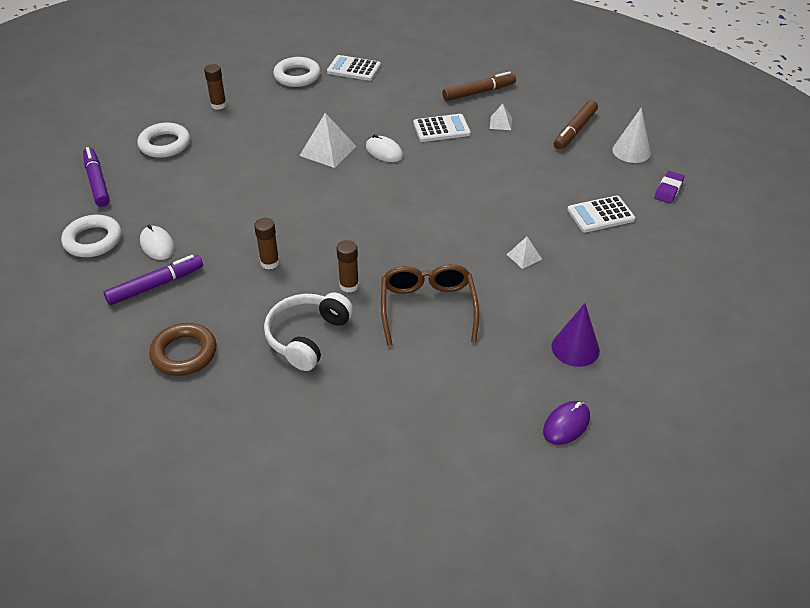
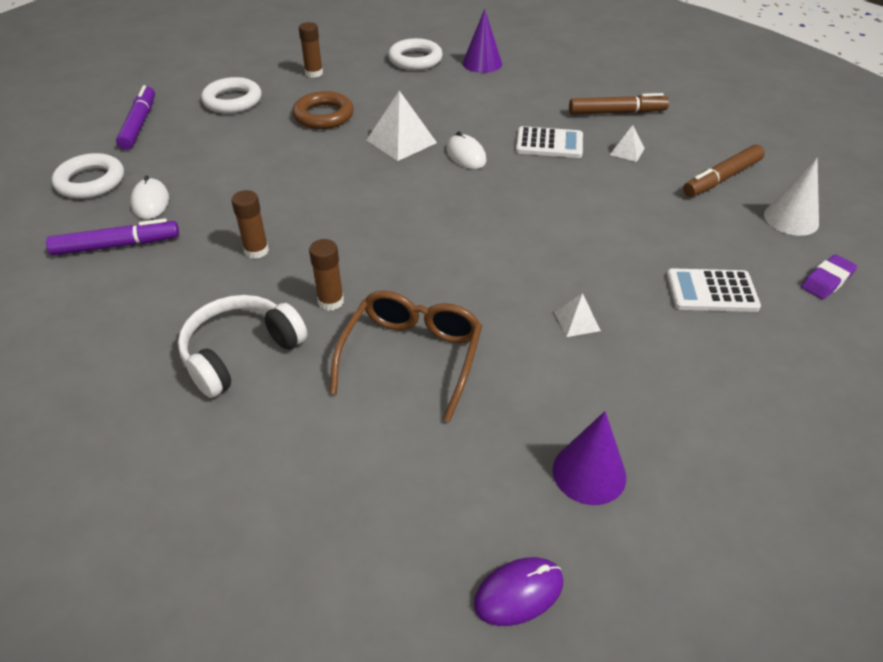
camera: 20 degrees right, 0 degrees up
brown ring [149,323,217,376] -> brown ring moved to [293,91,354,129]
white calculator [327,55,381,81] -> purple cone [462,9,502,73]

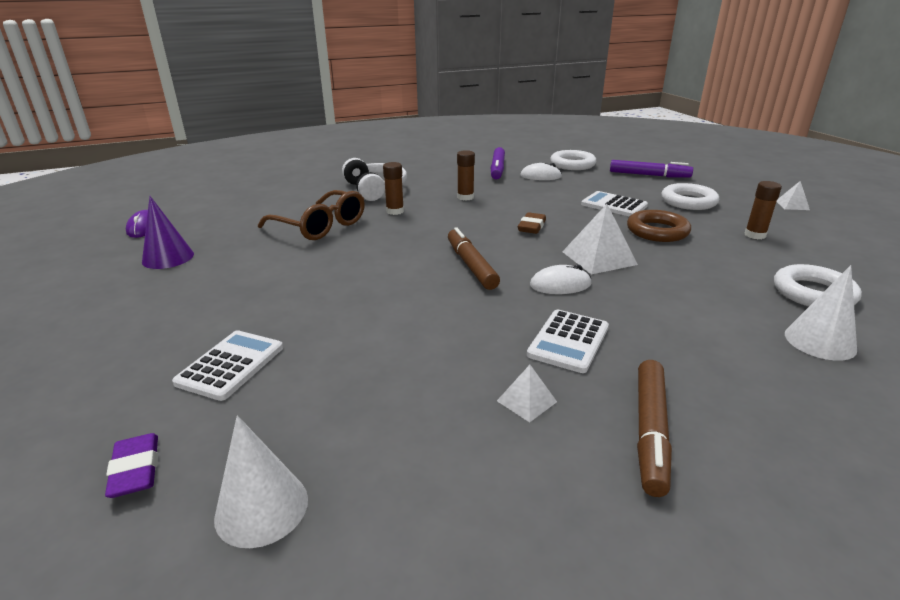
camera: 110 degrees right, 15 degrees down
purple cone [462,9,502,73] -> white cone [785,265,857,361]
white pyramid [554,293,601,337] -> white pyramid moved to [776,181,810,210]
brown marker [683,145,765,197] -> brown marker moved to [448,227,500,290]
none -> brown eraser [518,212,546,234]
none -> white calculator [581,191,648,217]

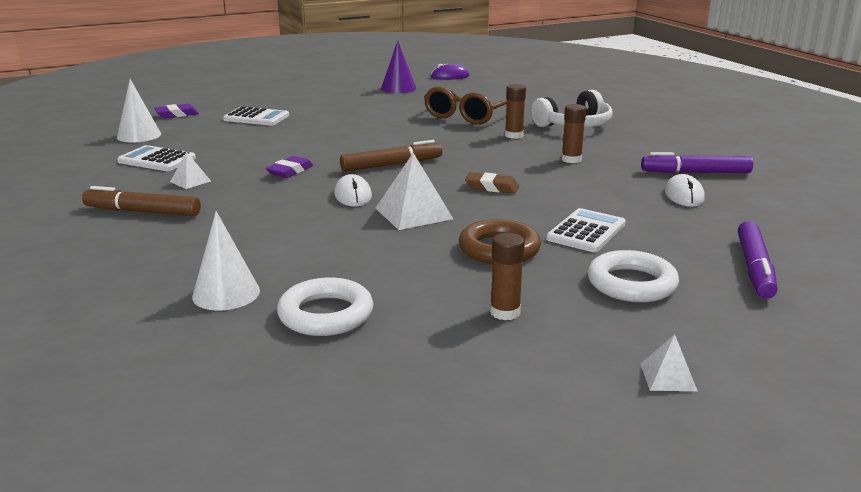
camera: 85 degrees right, 5 degrees down
white calculator [527,310,609,373] -> white calculator moved to [117,145,196,171]
white ring [550,150,596,170] -> none
none -> purple eraser [266,156,313,178]

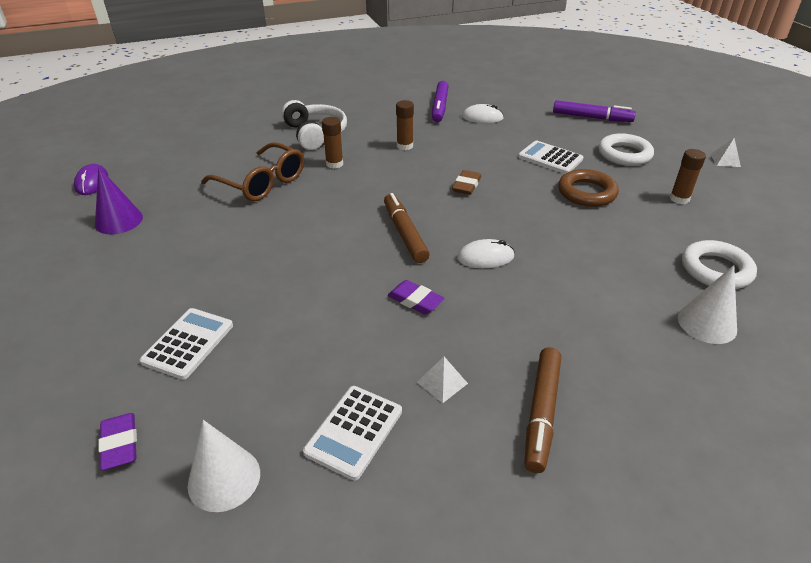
camera: 85 degrees left, 15 degrees up
white pyramid [375,153,453,230] -> none

